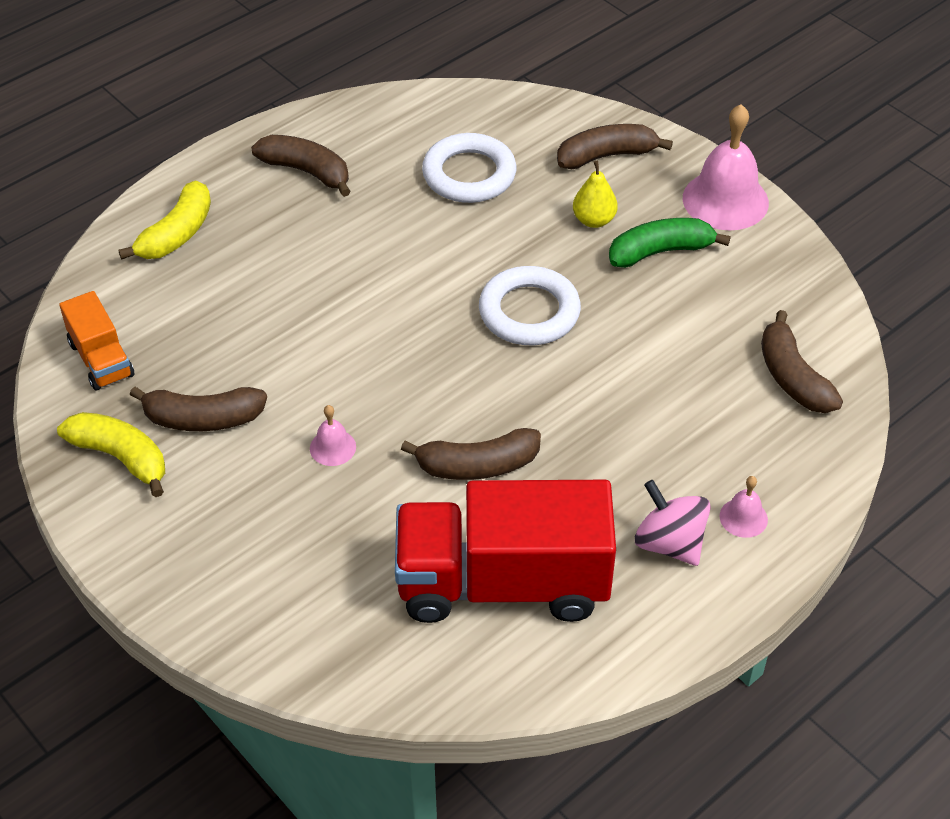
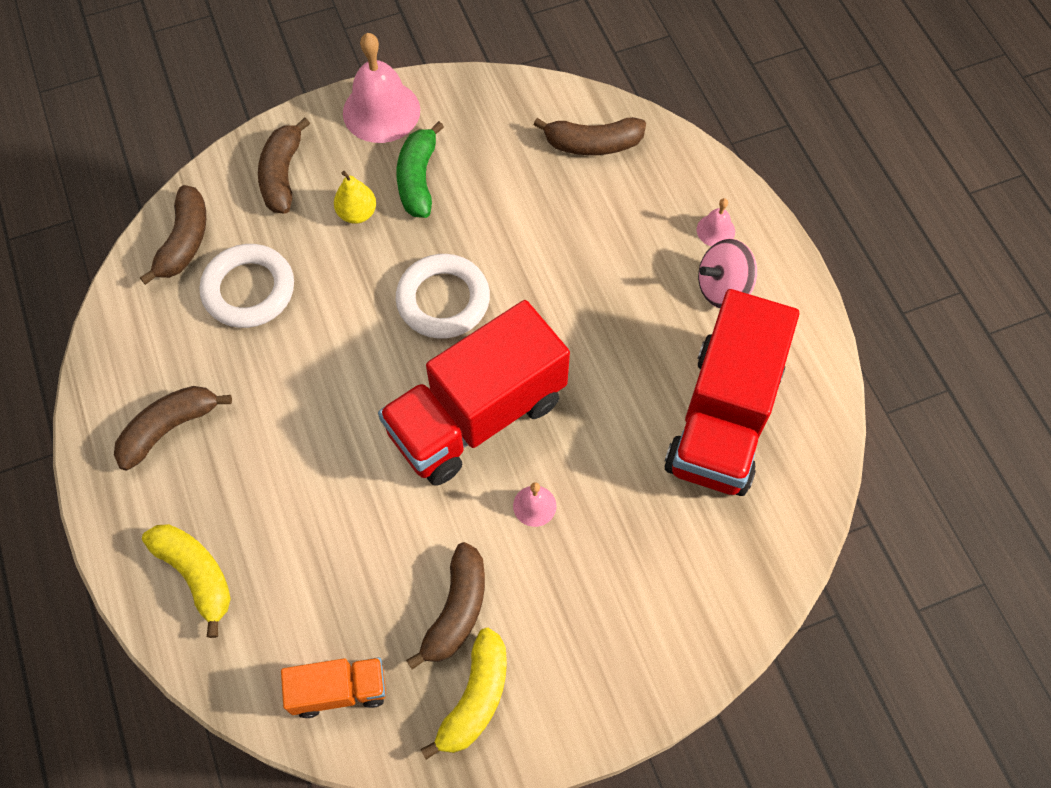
camera: 70 degrees left, 15 degrees up
yellow banana [57,412,165,497] -> yellow banana turned 150 degrees clockwise [420,628,507,760]
brown banana [401,428,541,480] -> brown banana moved to [140,185,206,285]
none -> red truck [378,300,570,486]

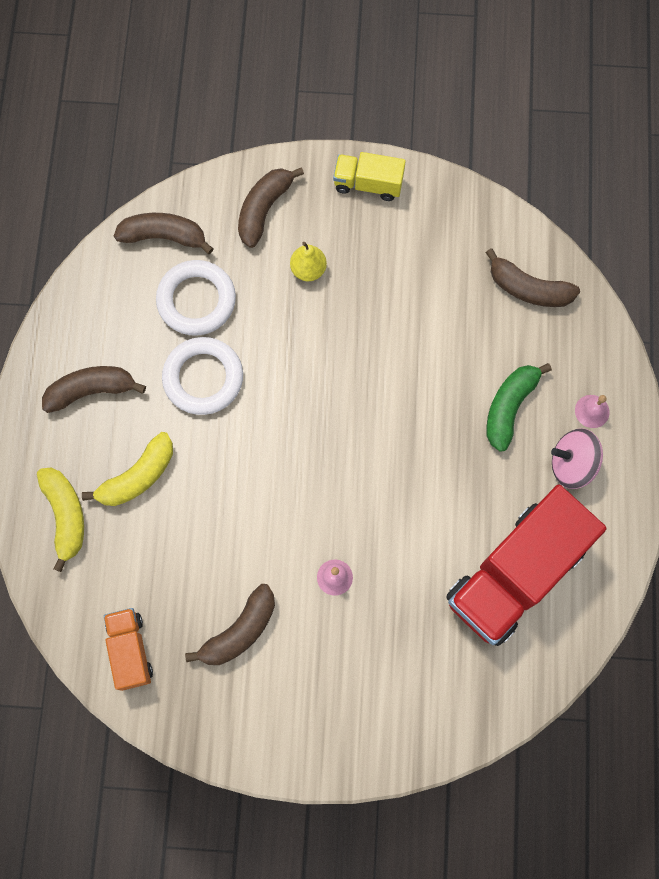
camera: 25 degrees right, 10 degrees up
brown banana [140,185,206,285] -> brown banana turned 120 degrees counterclockwise [114,213,214,254]
orange truck [281,657,386,718] -> orange truck turned 120 degrees counterclockwise [104,608,153,691]
pink bell [343,33,420,143] -> yellow truck [333,152,406,201]
red truck [378,300,570,486] -> none
green banana [396,121,444,218] -> green banana moved to [487,363,552,452]
white ring [396,254,490,339] -> white ring moved to [162,337,243,415]
yellow banana [420,628,507,760] -> yellow banana moved to [82,432,173,506]

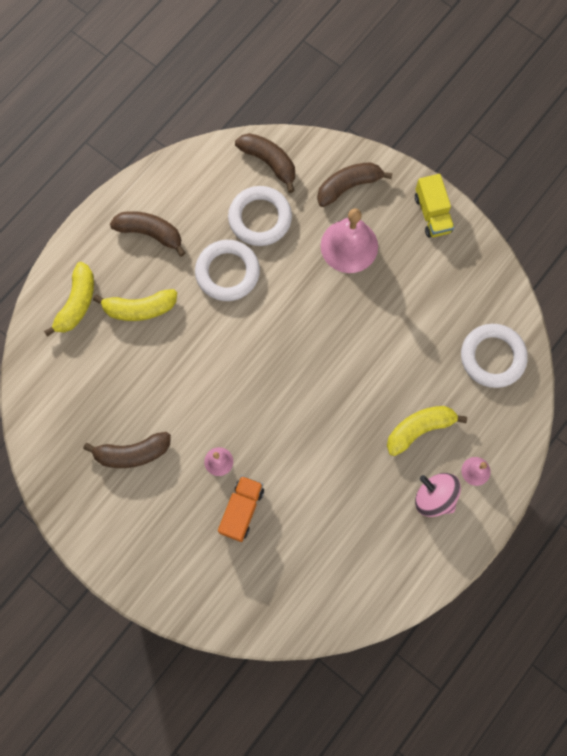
camera: 35 degrees right, 0 degrees up
orange truck [104,608,153,691] -> orange truck moved to [218,475,264,542]
yellow pear [290,242,327,281] -> pink bell [321,208,378,273]
yellow truck [333,152,406,201] -> yellow truck turned 150 degrees counterclockwise [415,174,454,238]
red truck [446,485,606,646] -> none
brown banana [485,248,580,307] -> white ring [461,324,528,388]
green banana [487,363,552,452] -> yellow banana [387,406,467,456]

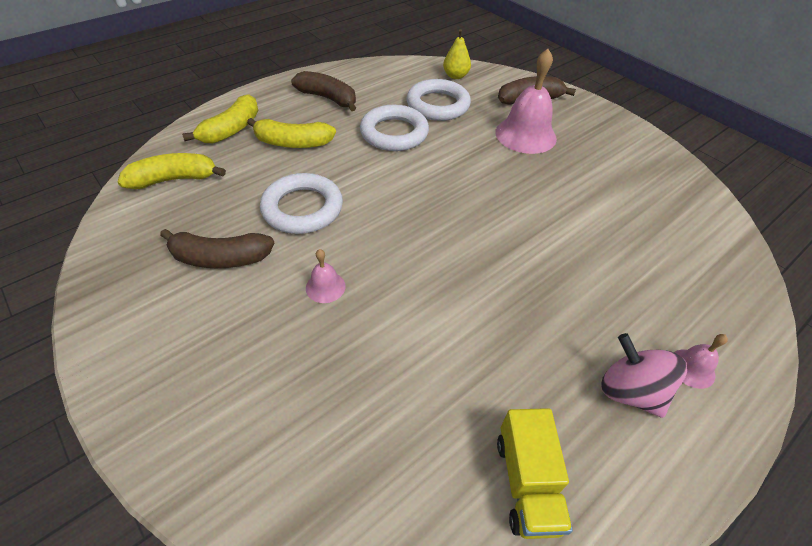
camera: 10 degrees right, 25 degrees down
orange truck [218,475,264,542] -> none
brown banana [235,133,295,193] -> yellow pear [443,29,471,79]
yellow banana [387,406,467,456] -> yellow banana moved to [117,153,226,189]
yellow truck [415,174,454,238] -> yellow truck moved to [497,408,573,539]
white ring [461,324,528,388] -> white ring moved to [260,173,343,234]

